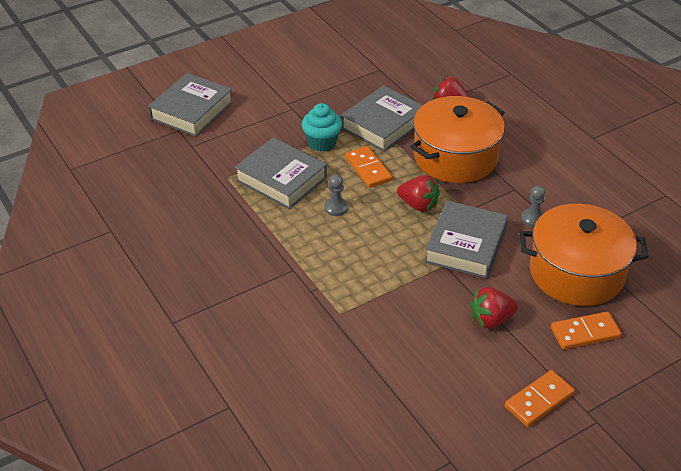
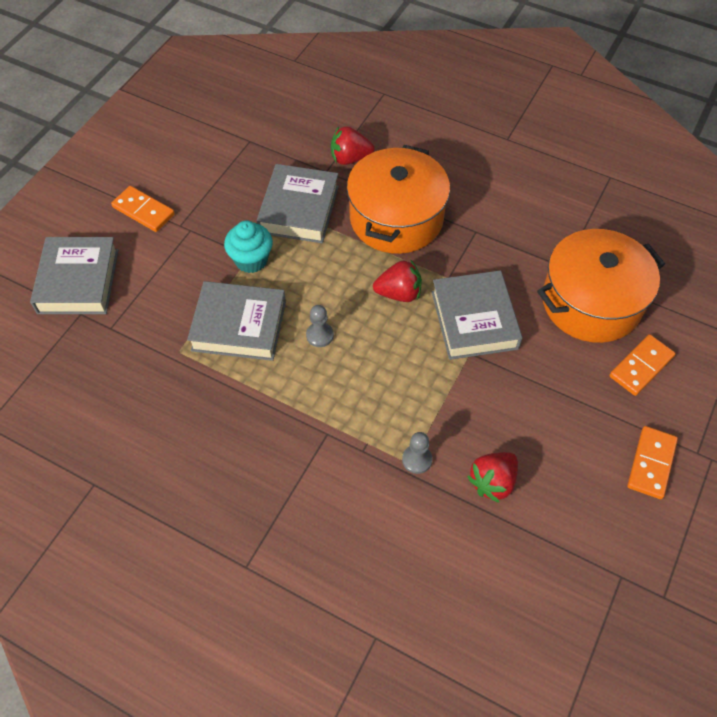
camera: 30 degrees left, 15 degrees up
orange domino [345,146,392,188] -> orange domino moved to [111,186,175,232]
red strawberry [470,287,518,328] -> red strawberry moved to [467,452,518,503]
grey pawn [521,186,545,227] -> grey pawn moved to [402,432,432,474]

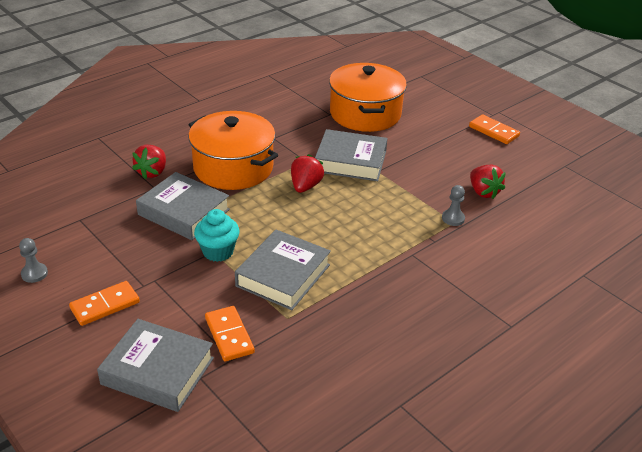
camera: 70 degrees left, 20 degrees down
grey pawn [306,305,334,347] -> grey pawn moved to [19,238,48,283]
orange domino [610,334,676,396] -> orange domino moved to [205,306,255,361]

